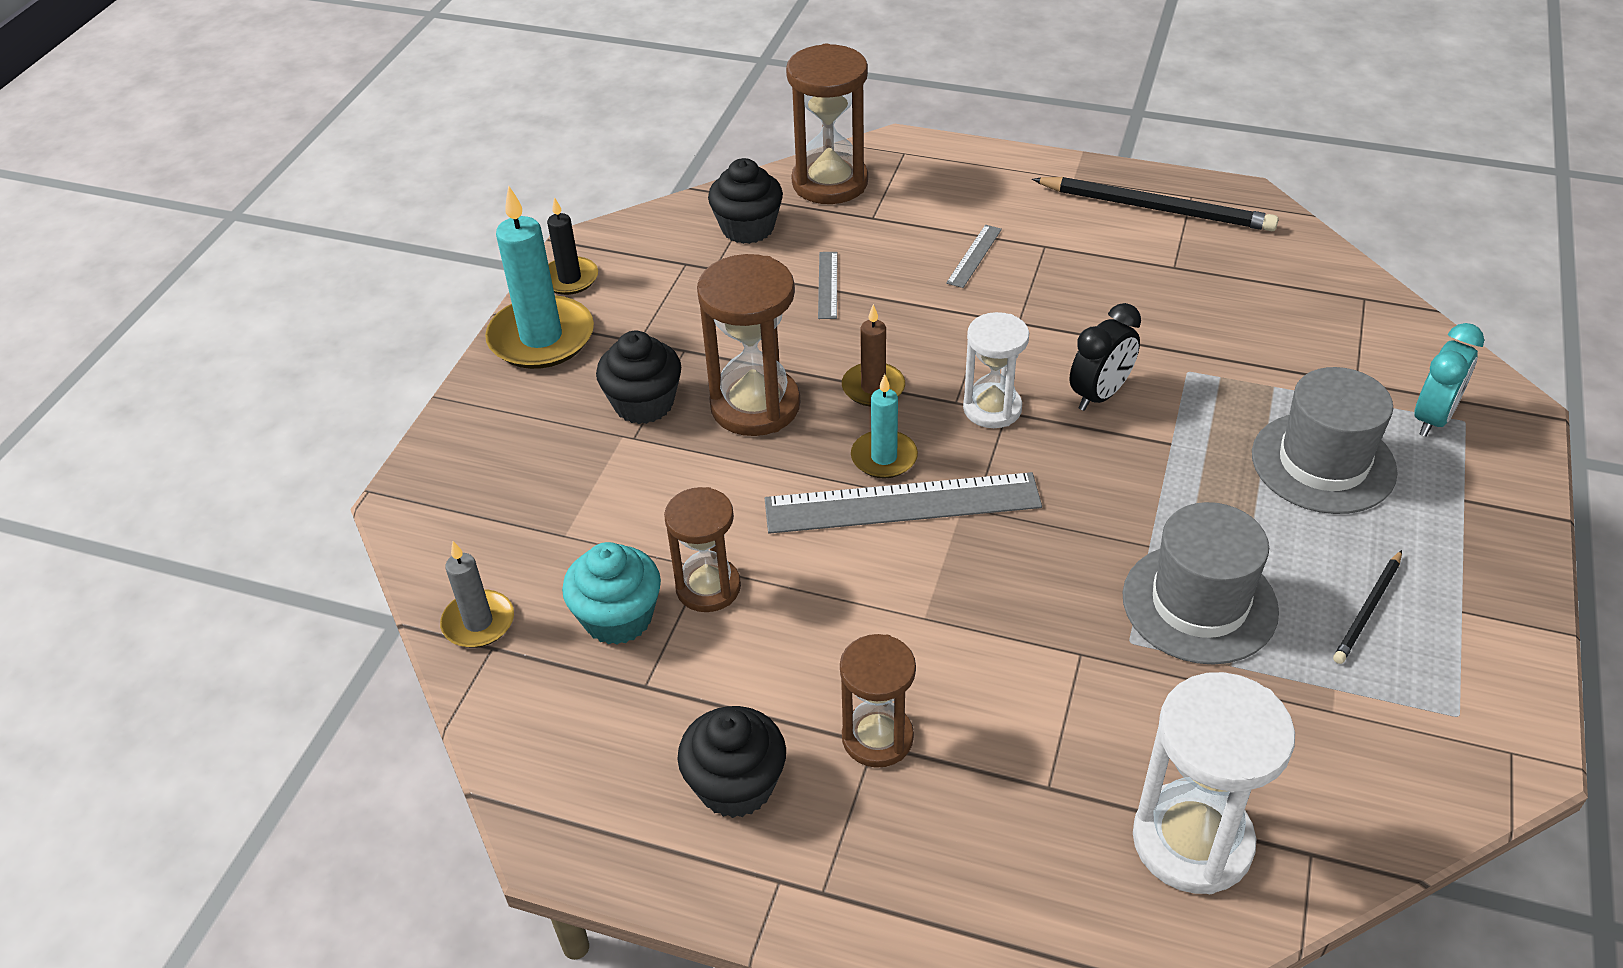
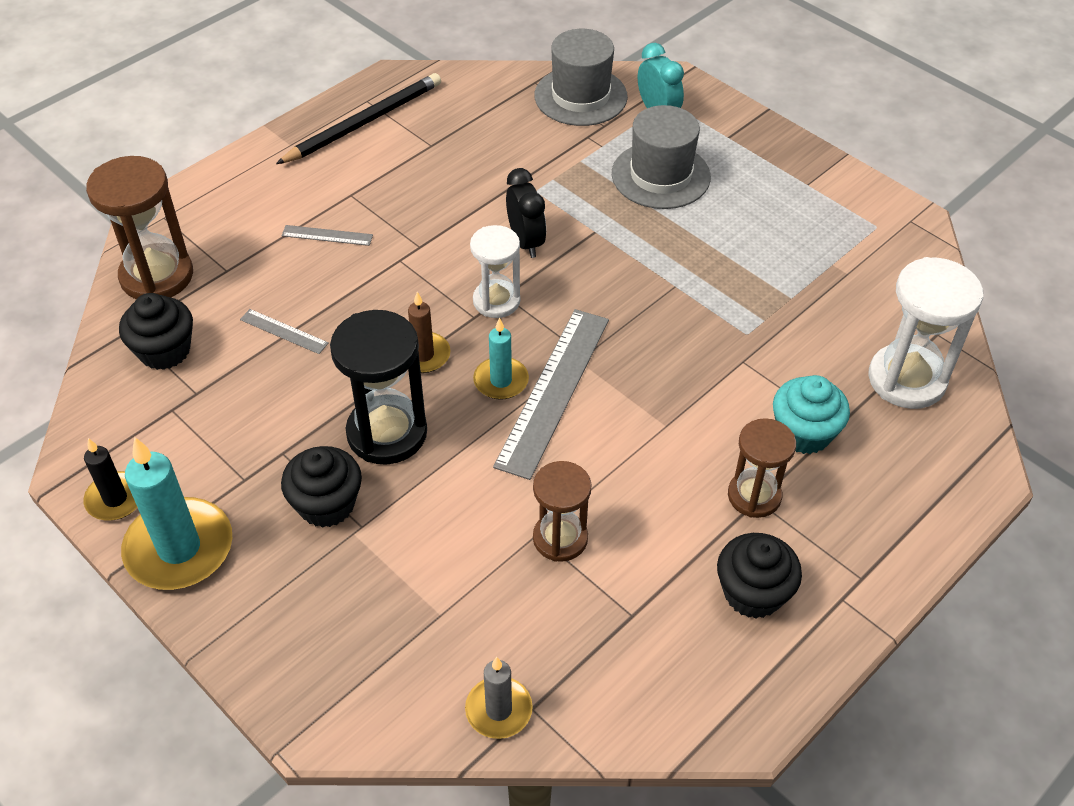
camera: 65 degrees left, 5 degrees up
turquoise cupcake [562,542,661,645] -> turquoise cupcake moved to [773,375,850,454]
brown hourglass [697,254,800,436] -> black hourglass [330,310,427,465]
grey ruler [946,225,1002,288] -> grey ruler turned 45 degrees counterclockwise [282,225,373,246]
grey hat [1123,502,1279,665] -> grey hat moved to [534,29,628,126]
black pencil [1333,550,1402,664] -> none

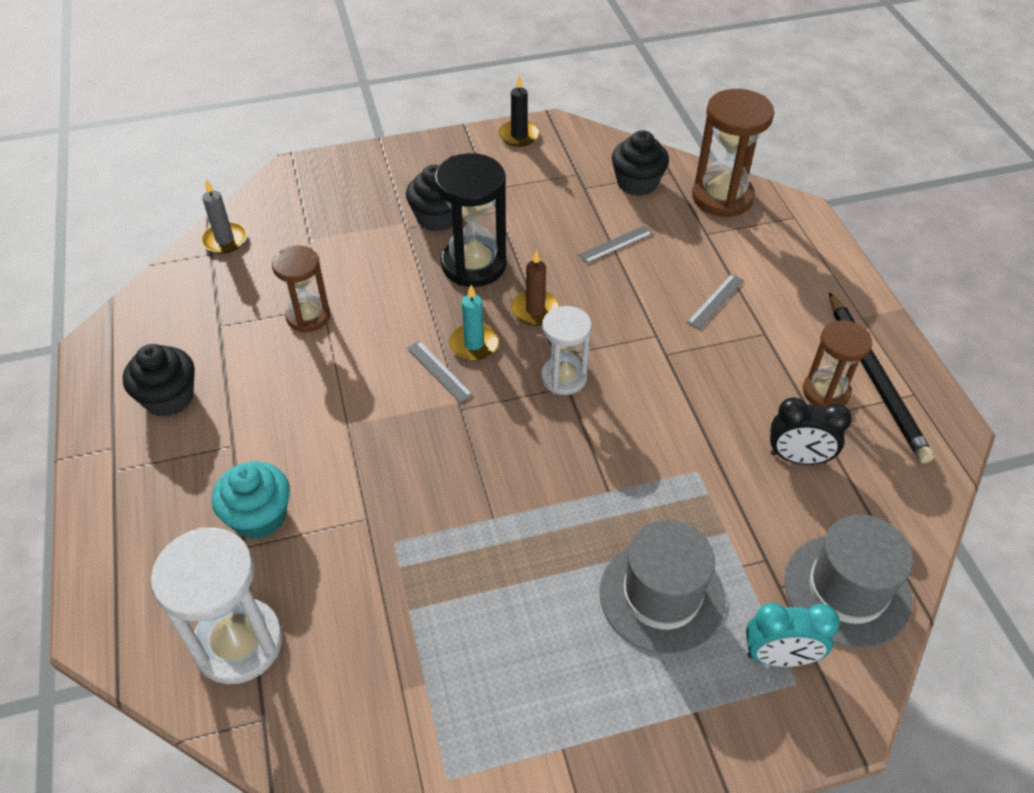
camera: 120 degrees right, 0 degrees up
turquoise candle [121,437,232,590] -> none
grey ruler [493,309,609,480] -> grey ruler [407,341,473,403], size x0.45
black clock [506,168,546,258] -> black clock moved to [770,398,852,465]
brown hourglass [728,418,796,518] -> brown hourglass moved to [803,320,872,408]

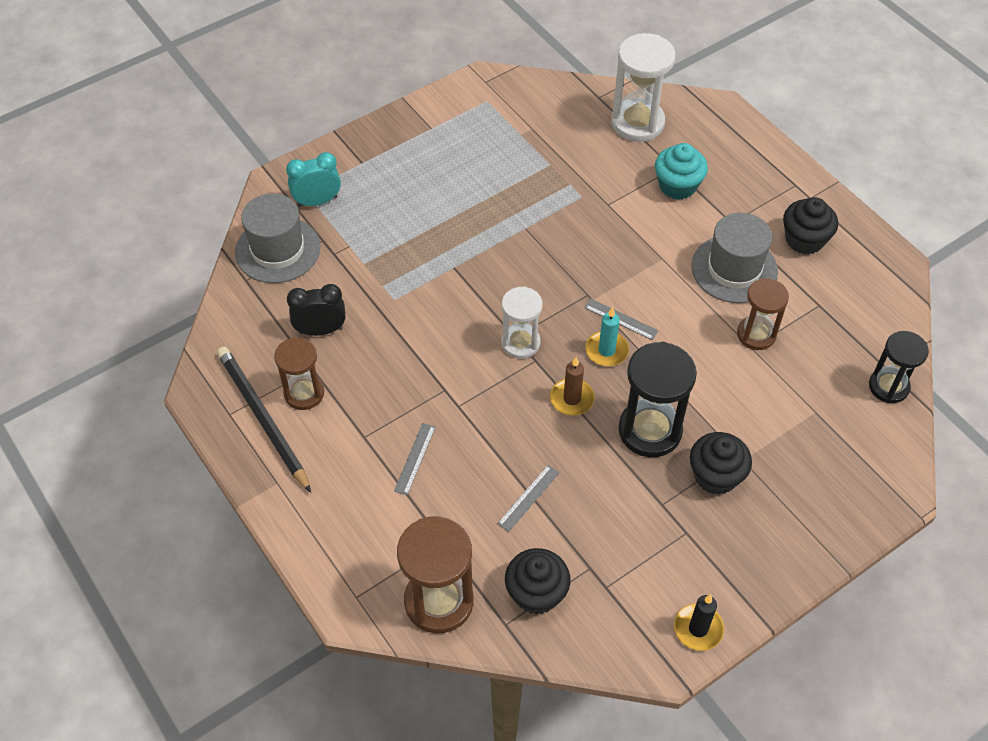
camera: 160 degrees right, 5 degrees up
grey candle [201,179,247,254] -> black hourglass [869,331,929,403]
grey hat [600,520,725,654] -> grey hat moved to [691,213,778,303]

